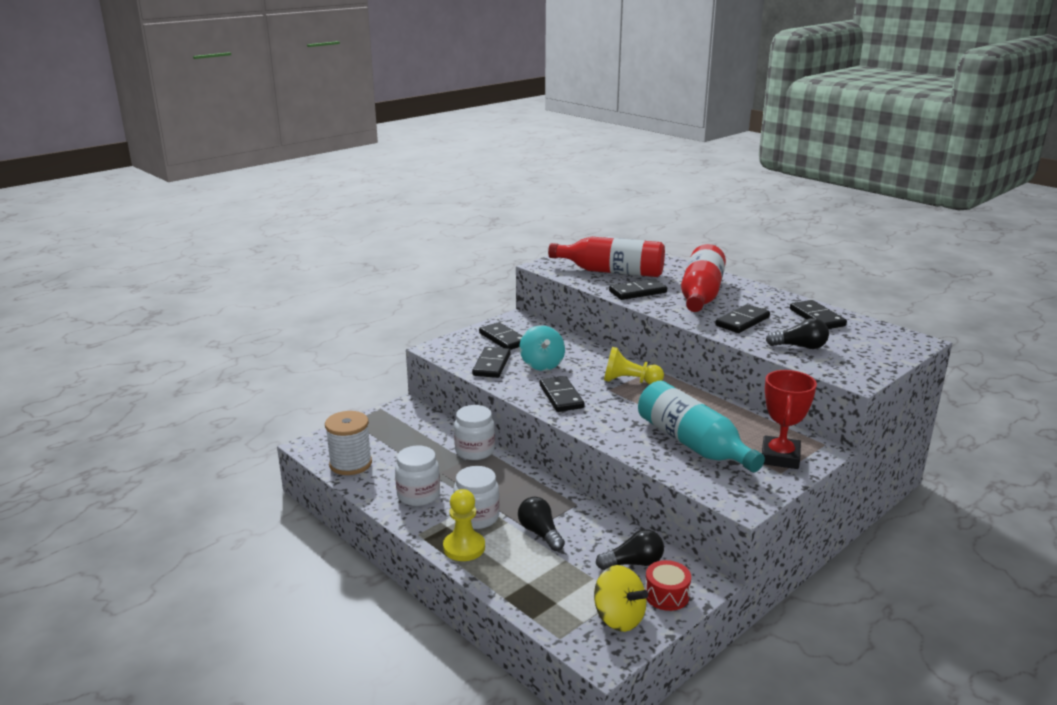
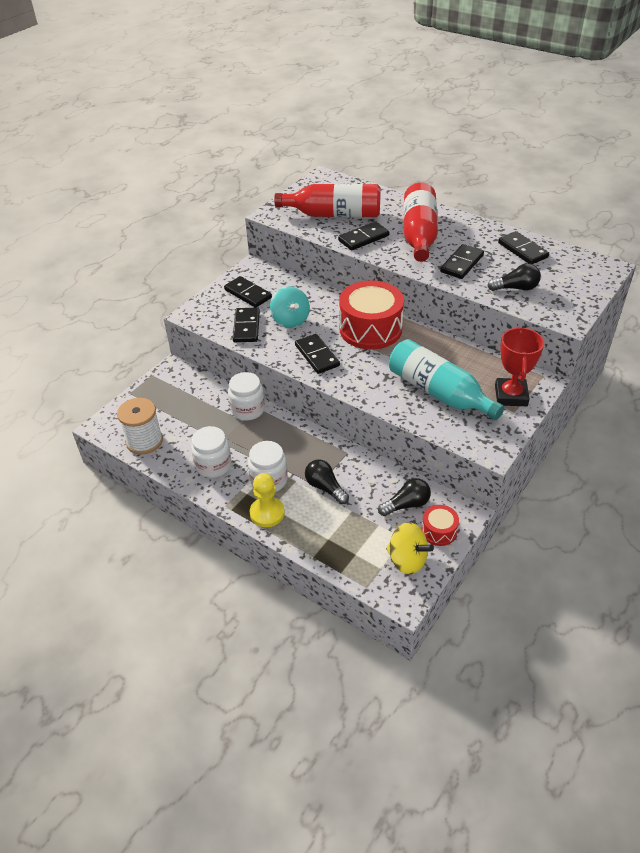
camera: 10 degrees left, 20 degrees up
yellow pawn [604,347,664,384] -> red drum [339,280,404,350]

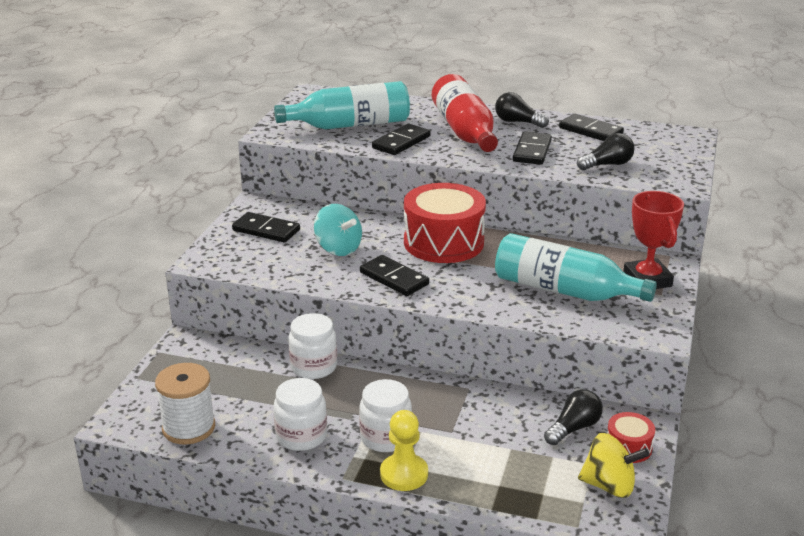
camera: 20 degrees left, 15 degrees down
black domino [233,308,260,342] -> none
red bottle [274,184,380,218] -> turquoise bottle [274,81,410,129]
black light bulb [305,459,349,504] -> black light bulb moved to [495,92,549,128]

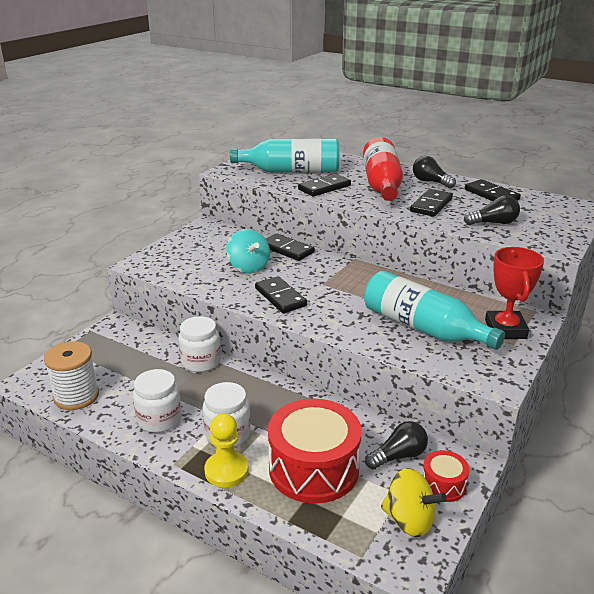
camera: 15 degrees right, 0 degrees up
black domino [232,212,300,242] -> black domino moved to [266,234,315,261]
red drum [404,183,486,263] -> red drum moved to [268,399,362,504]

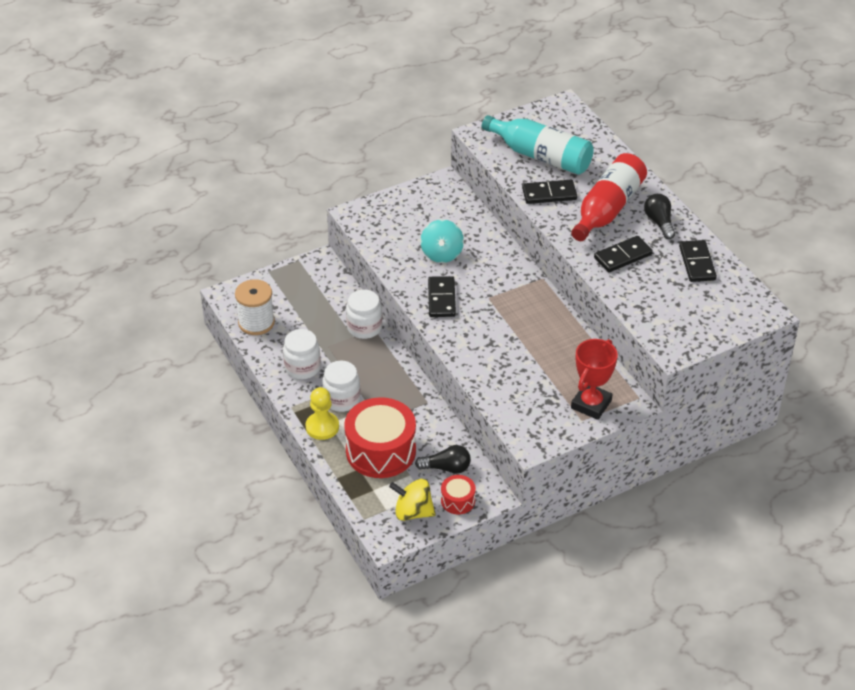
camera: 30 degrees right, 15 degrees up
black domino [266,234,315,261] -> none
turquoise bottle [364,271,505,350] -> none
yellow spinning top [381,468,447,537] -> yellow spinning top turned 135 degrees clockwise [389,479,436,521]
black light bulb [464,195,520,225] -> none

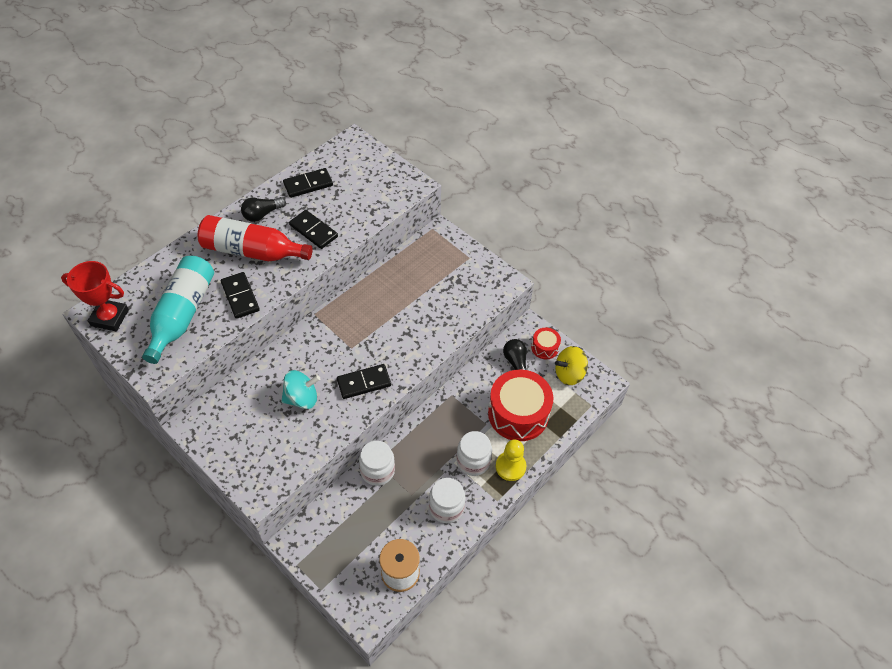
camera: 110 degrees left, 10 degrees up
yellow spinning top [389,479,436,521] -> yellow spinning top turned 75 degrees clockwise [555,346,588,385]
red trophy [571,339,618,420] -> red trophy moved to [61,261,129,332]

